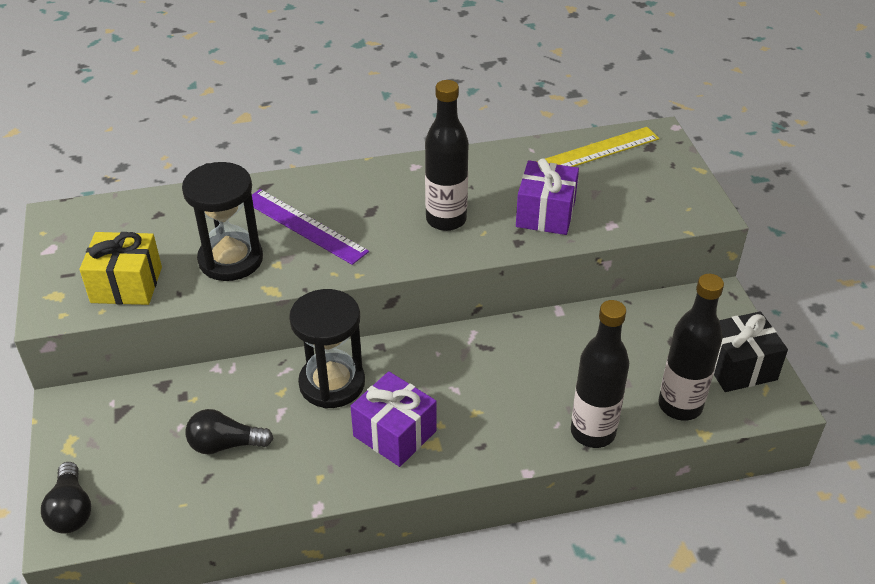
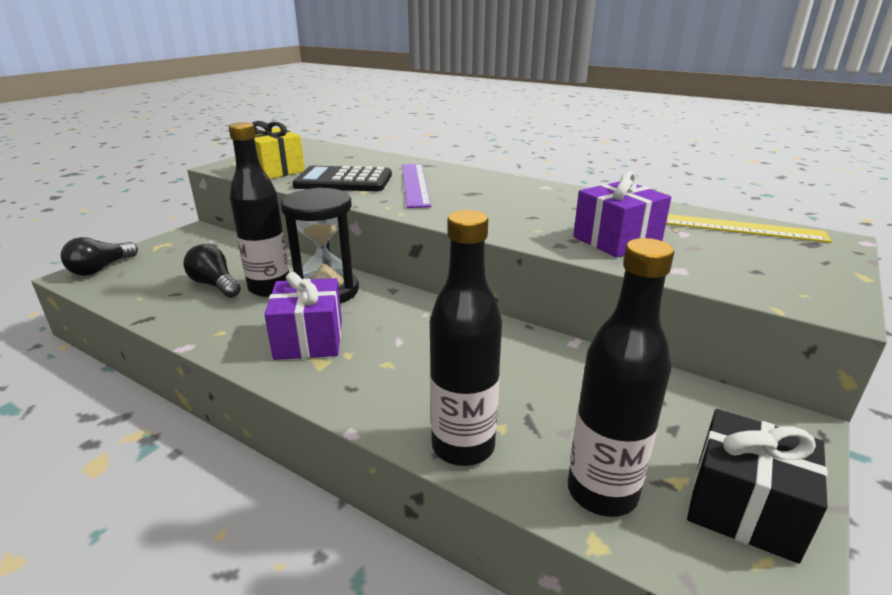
camera: 45 degrees right, 15 degrees down
black hourglass [182,162,263,281] -> black calculator [293,166,392,191]
black bottle [425,80,469,231] -> black bottle moved to [229,122,289,297]

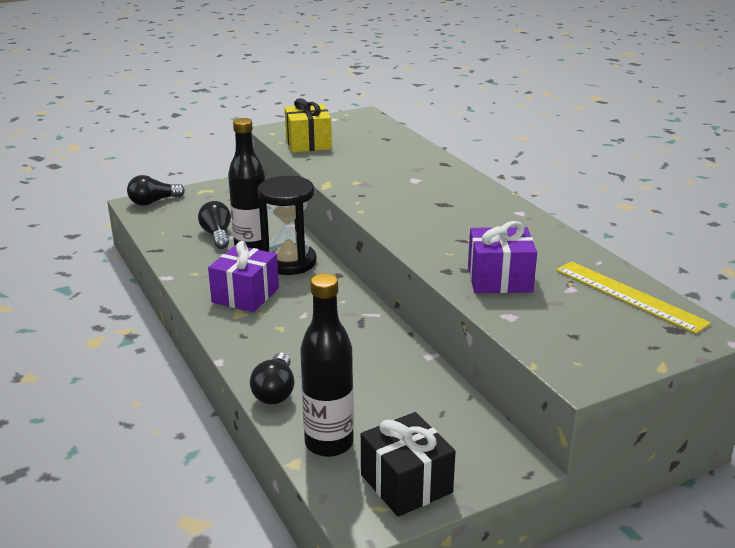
camera: 30 degrees right, 0 degrees up
black calculator [293,166,392,191] -> none
purple ruler [402,164,431,208] -> none
black bottle [430,210,502,466] -> black light bulb [250,353,294,404]

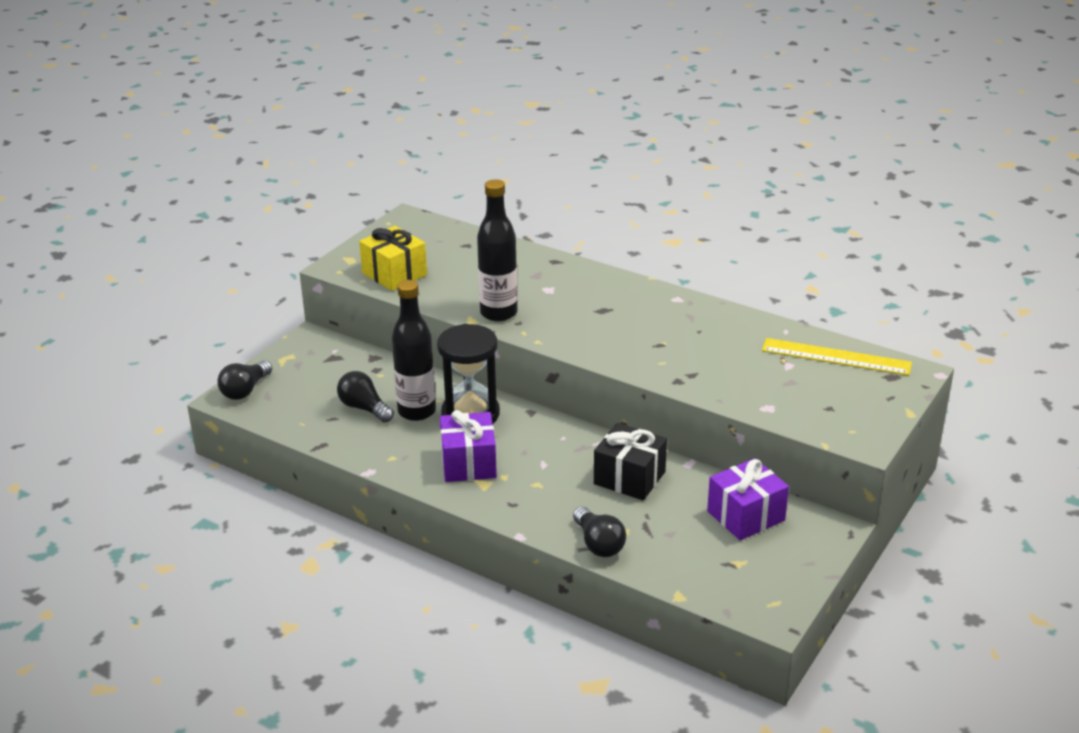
camera: 30 degrees left, 5 degrees up
black bottle [300,273,354,457] -> black bottle moved to [477,179,518,322]
black gift [361,412,456,517] -> black gift moved to [594,423,667,500]
purple gift [468,221,537,293] -> purple gift moved to [707,458,789,541]

